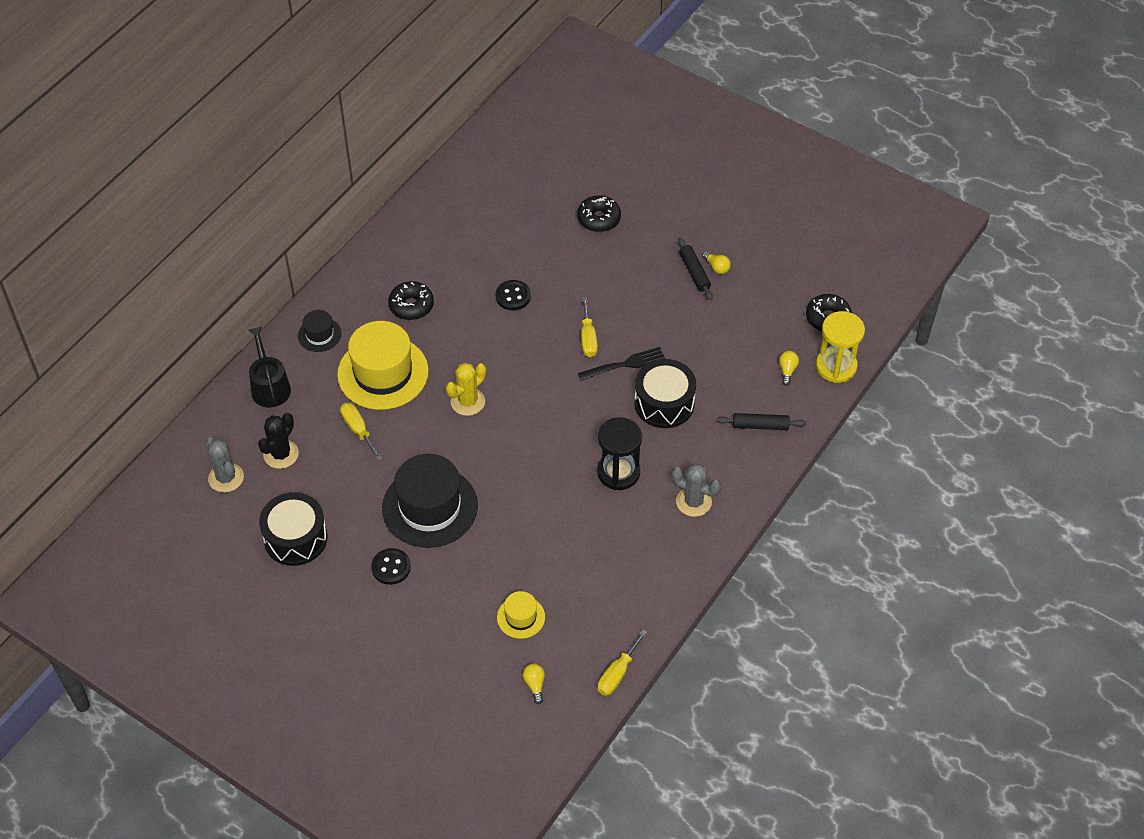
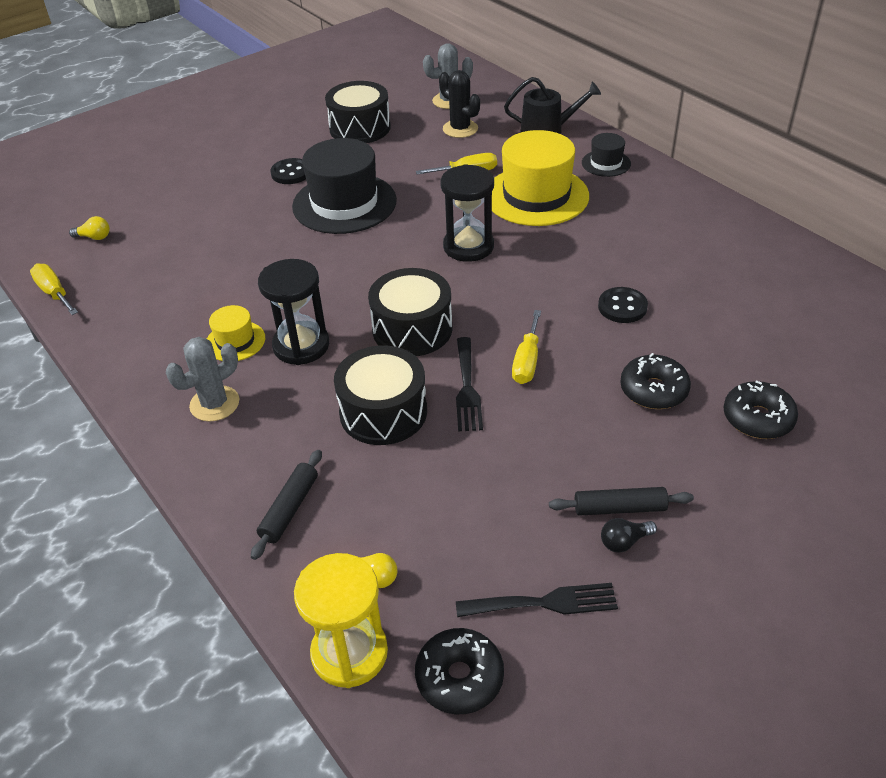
camera: 110 degrees right, 10 degrees down
black donut [388,281,434,320] -> black donut moved to [620,353,691,409]
yellow cactus [446,362,486,416] -> black hourglass [440,164,494,262]
yellow hat [497,591,545,639] -> yellow hat moved to [207,305,265,361]
yellow screwdriver [581,297,598,357] -> yellow screwdriver turned 90 degrees counterclockwise [512,310,541,384]
yellow light bulb [702,252,731,274] -> black light bulb [601,518,657,553]
none -> black drum [368,268,453,356]
none -> black fork [456,583,618,617]

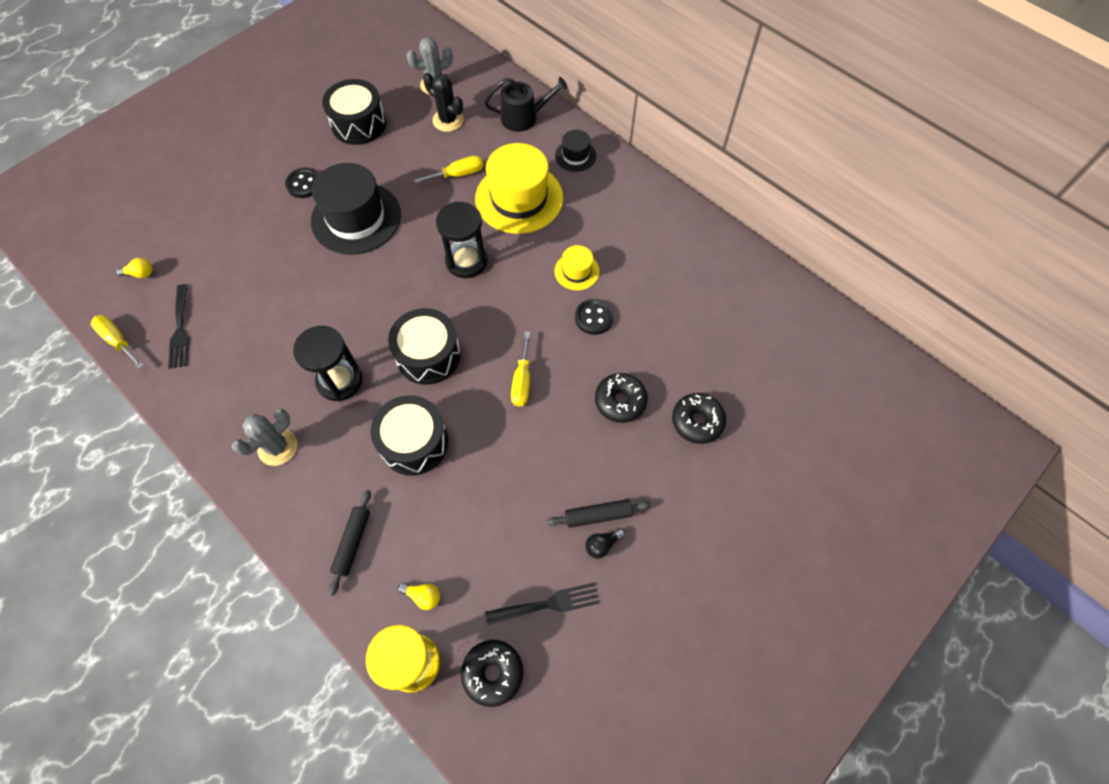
camera: 10 degrees left, 20 degrees up
yellow hat [207,305,265,361] -> yellow hat moved to [554,245,600,290]
black fork [456,337,483,431] -> black fork moved to [168,284,189,369]

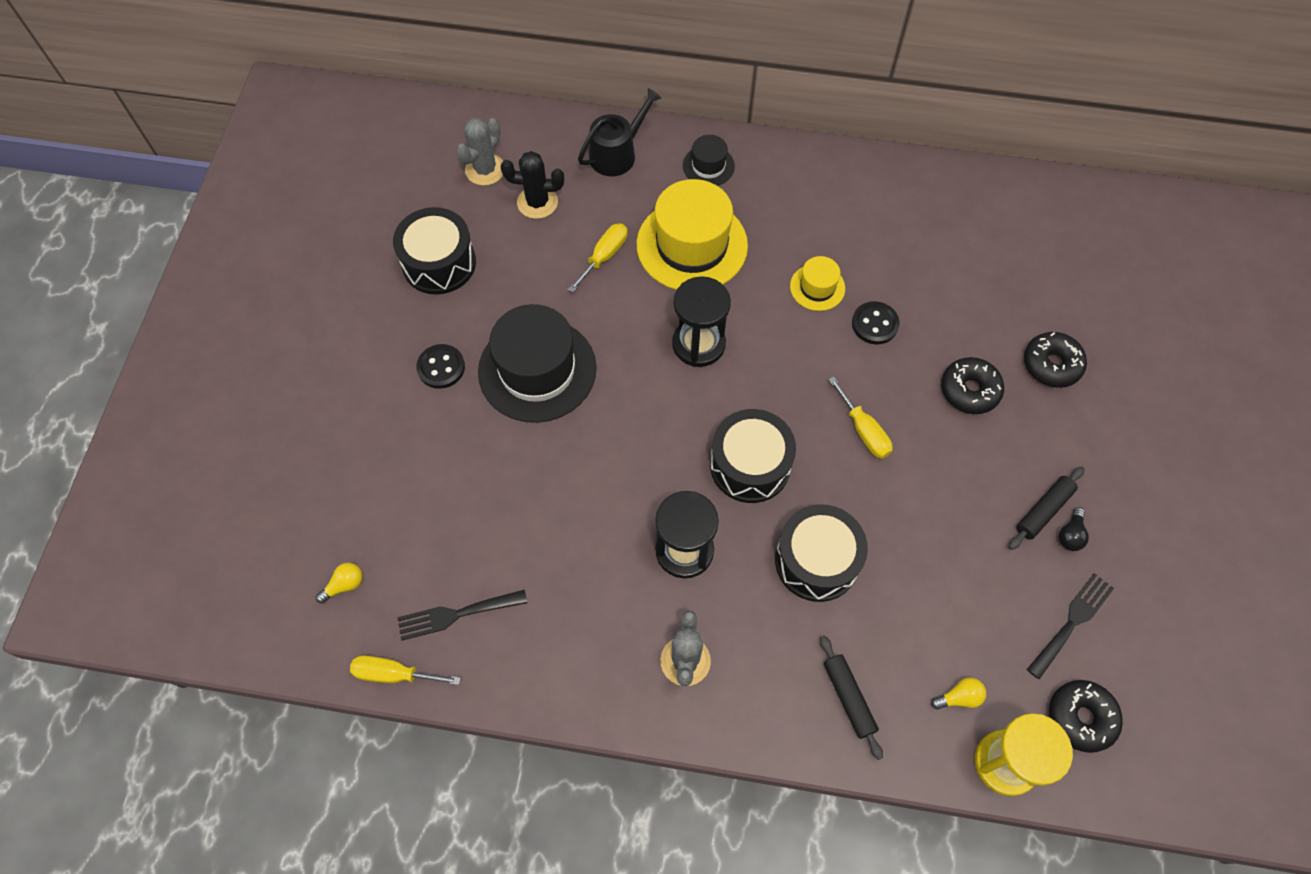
camera: 35 degrees left, 0 degrees up
black fork [168,284,189,369] -> black fork turned 120 degrees clockwise [397,589,527,641]

